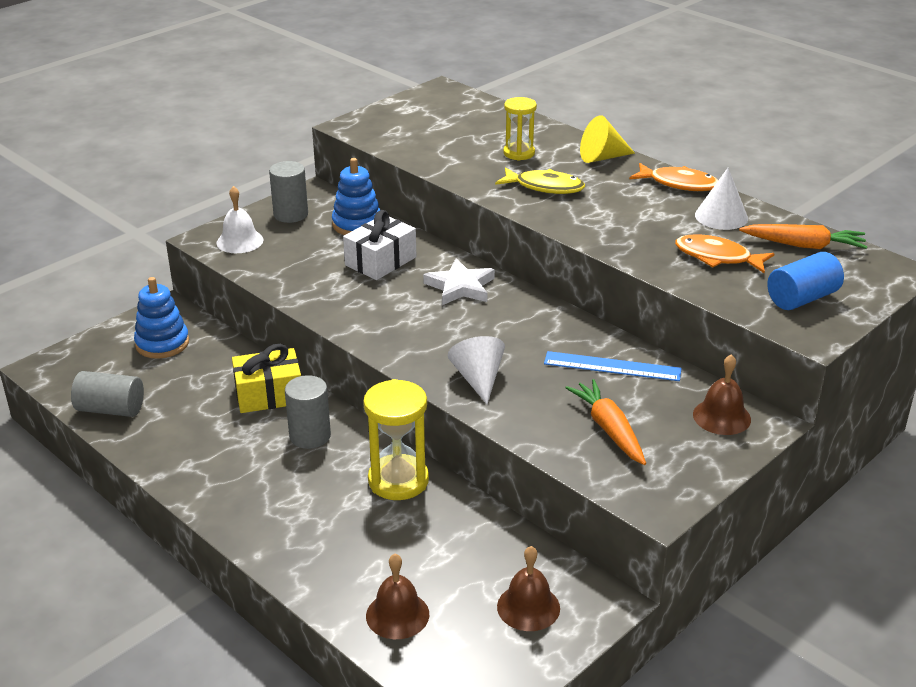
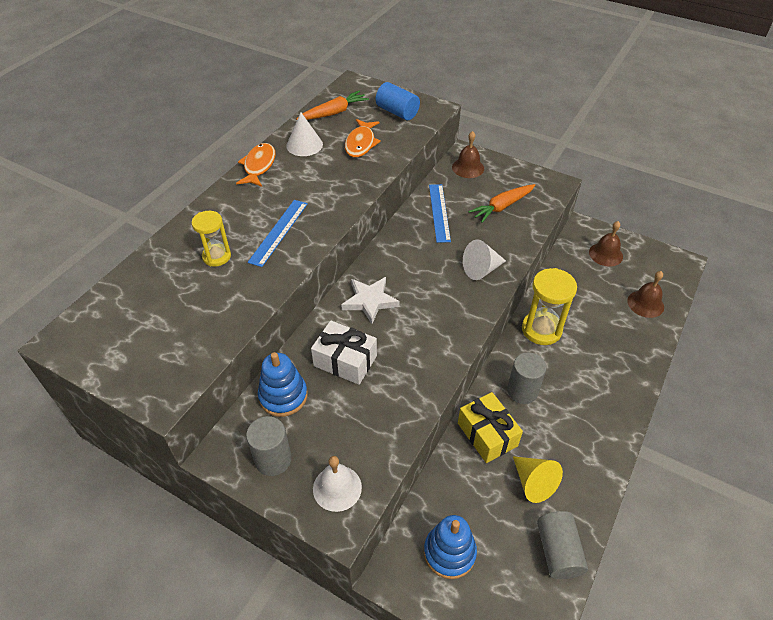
camera: 105 degrees left, 15 degrees up
yellow fish [495,167,585,194] -> blue ruler [248,200,308,267]
yellow cone [580,115,635,163] -> yellow cone moved to [513,456,563,503]
orange carrot [739,224,867,249] -> orange carrot turned 60 degrees clockwise [296,91,369,120]

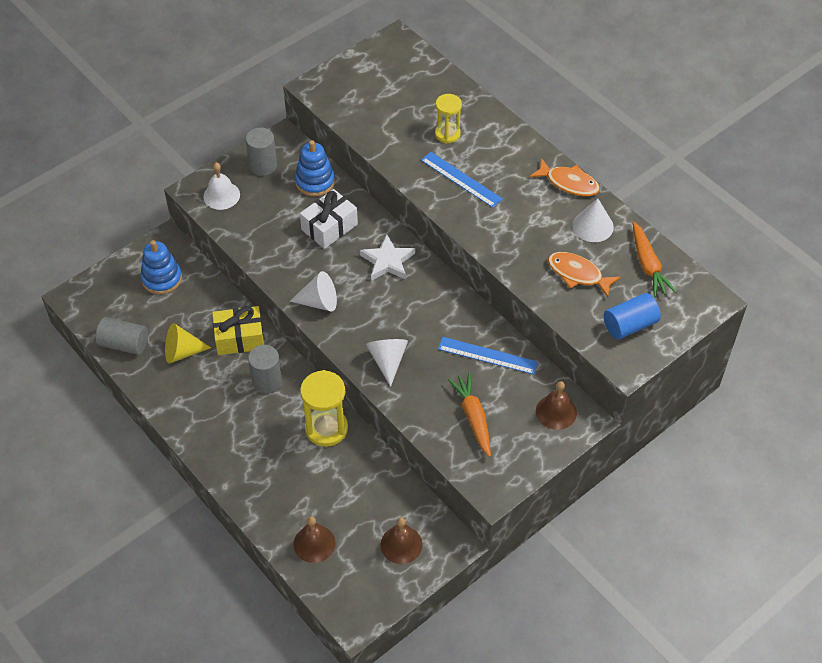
camera: 110 degrees right, 5 degrees up
none -> white cone [290,271,337,312]

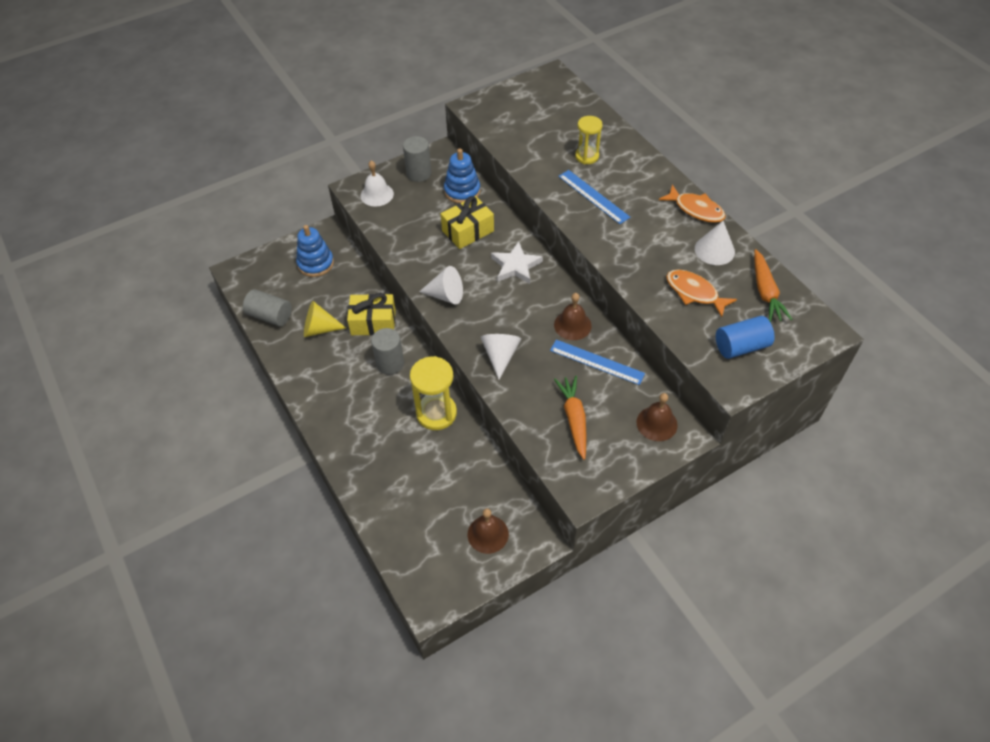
camera: 10 degrees right, 0 degrees up
brown bell [293,516,336,563] -> brown bell moved to [554,293,592,340]
white gift [300,189,358,249] -> yellow gift [441,196,494,249]

